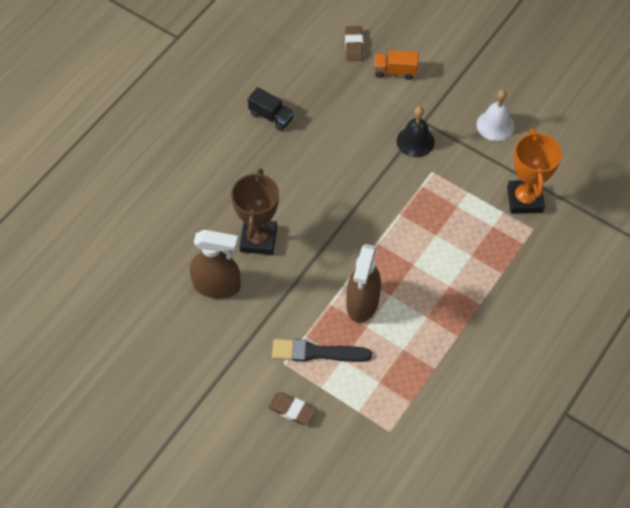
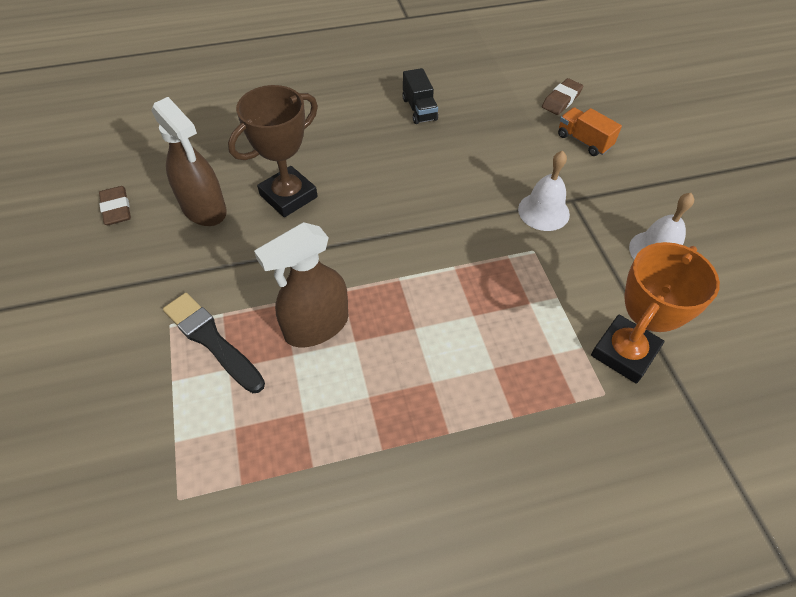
camera: 40 degrees right, 5 degrees down
brown eraser [268,392,317,425] -> brown eraser moved to [99,186,131,225]
black bell [397,106,435,157] -> white bell [518,151,570,231]

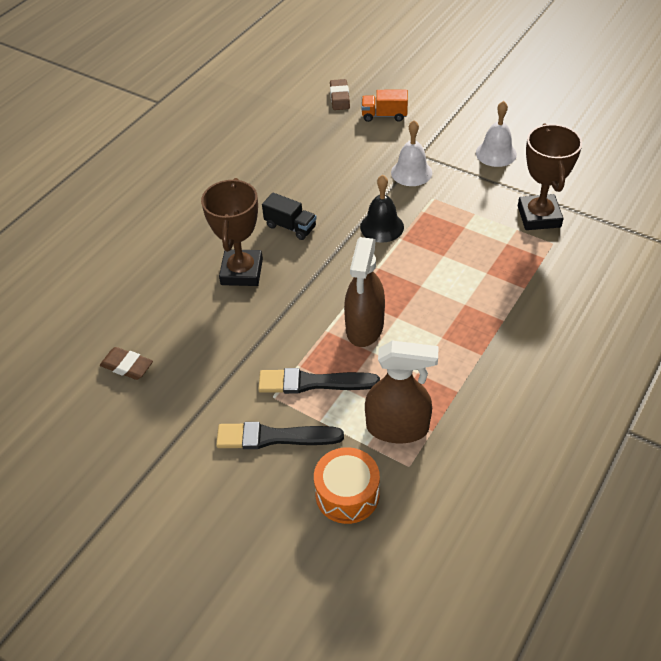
camera: 40 degrees left, 5 degrees down
brown spray bottle [152,97,227,226] -> brown spray bottle moved to [365,341,438,443]
black truck [402,68,438,124] -> black truck moved to [262,193,317,240]
orange trophy [591,242,720,384] -> brown trophy [518,123,582,230]
none -> black brush [216,422,344,449]
none -> orange drum [314,447,380,524]
none -> black bell [360,175,404,243]

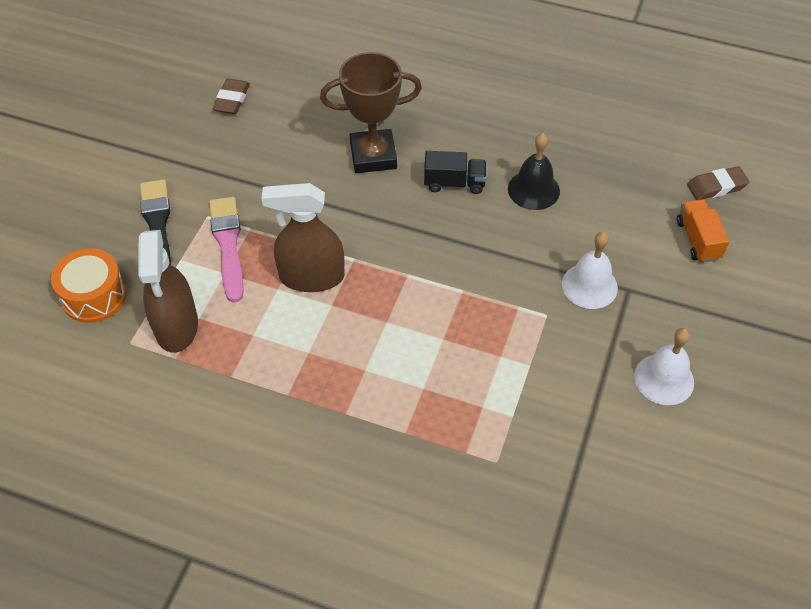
camera: 75 degrees right, 5 degrees up
black brush [258,368,380,394] -> pink brush [209,197,244,303]
black truck [262,193,317,240] -> black truck turned 105 degrees counterclockwise [424,151,487,194]
black bell [360,175,404,243] -> black bell moved to [508,133,560,210]
brown trophy [518,123,582,230] -> none

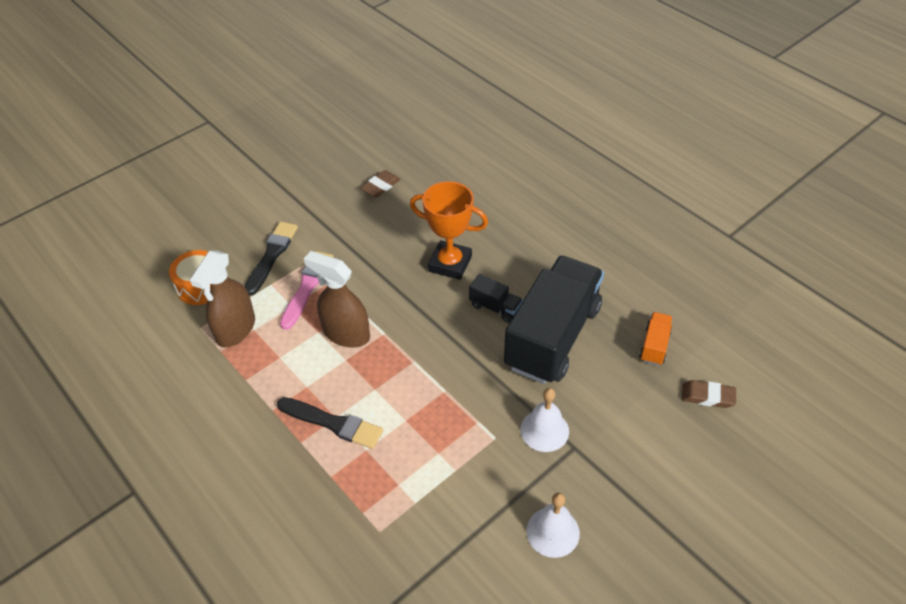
camera: 30 degrees right, 5 degrees down
brown trophy [320,52,422,173] -> orange trophy [410,181,488,280]
black bell [508,133,560,210] -> black truck [504,256,604,384]
orange truck [677,199,730,263] -> orange truck moved to [639,312,673,366]
none -> black brush [277,397,383,449]

